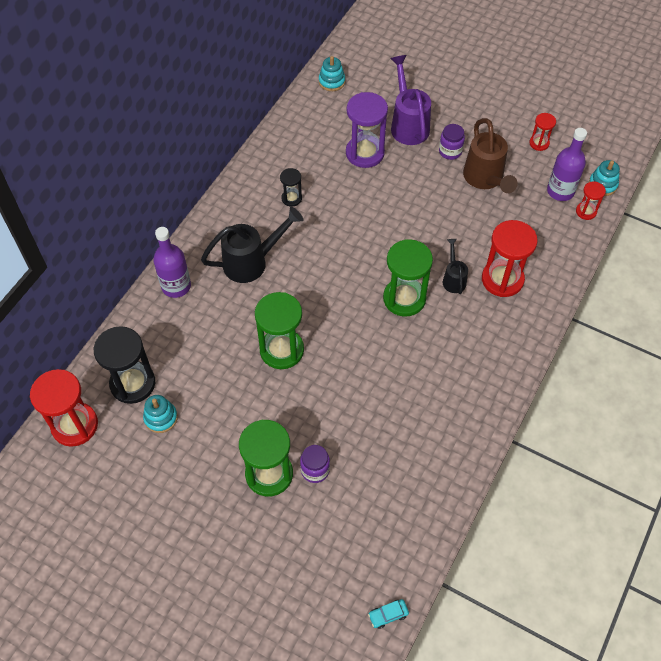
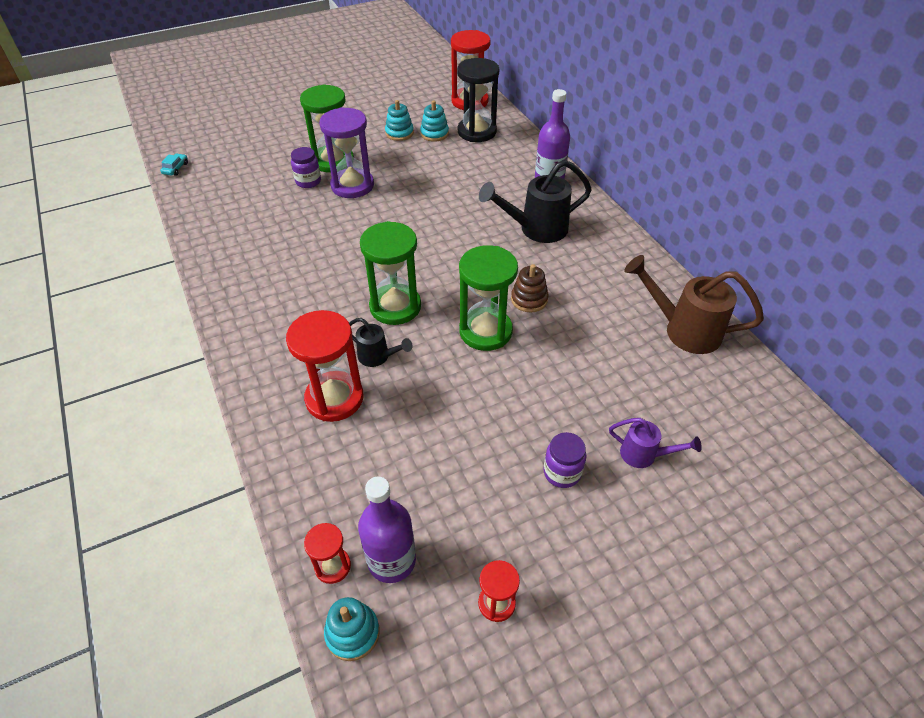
camera: 125 degrees right, 10 degrees down
black watering can [201,207,303,283] -> black watering can turned 60 degrees clockwise [479,160,592,243]
green hourglass [255,292,304,369] -> green hourglass moved to [459,245,518,351]
black hourglass [280,168,302,207] -> none
turquoise stacking toy [319,56,345,91] -> turquoise stacking toy moved to [385,100,414,141]
purple hourglass [346,92,388,168] -> purple hourglass moved to [319,107,374,198]
purple watering can [390,55,431,145] -> purple watering can [609,418,702,468], size x0.55
brown watering can [463,118,517,193] -> brown watering can moved to [624,255,764,354]
none -> brown stacking toy [511,264,549,313]

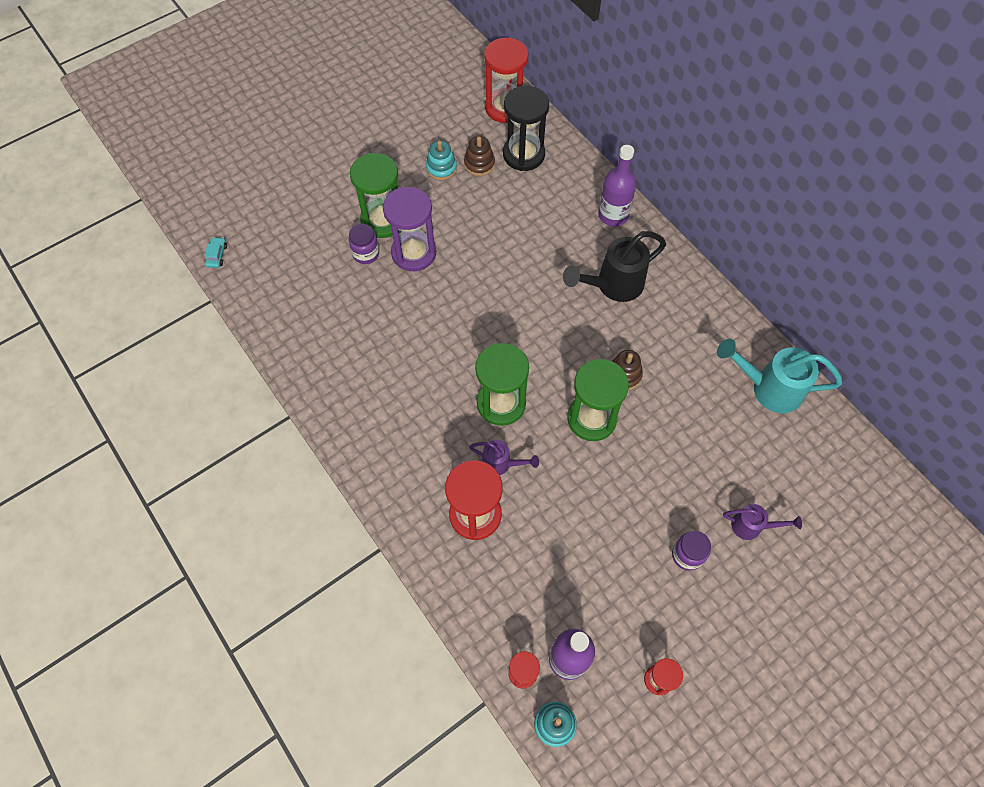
camera: 10 degrees left, 15 degrees up
black watering can [349,318,413,367] -> purple watering can [469,440,539,475]
turquoise stacking toy [420,101,449,142] -> brown stacking toy [464,136,495,176]
brown watering can [624,255,764,354] -> turquoise watering can [717,339,842,413]

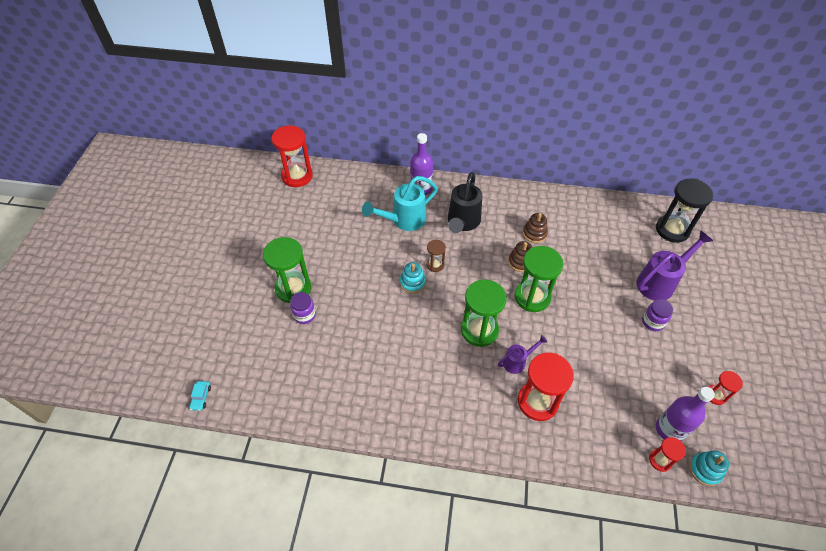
camera: 45 degrees left, 10 degrees down
turquoise car [205,237,227,268] -> turquoise car turned 135 degrees counterclockwise [189,381,211,411]
purple hourglass [383,187,436,271] -> none
turquoise stacking toy [426,141,457,180] -> turquoise stacking toy moved to [400,262,426,293]
brown stacking toy [464,136,495,176] -> brown stacking toy moved to [523,213,548,243]
black hourglass [503,86,549,171] -> black hourglass moved to [656,179,713,243]
turquoise watering can [717,339,842,413] -> turquoise watering can moved to [362,176,438,231]
purple watering can [723,504,802,540] -> purple watering can [636,230,713,301], size x1.81
none -> brown hourglass [426,239,446,272]

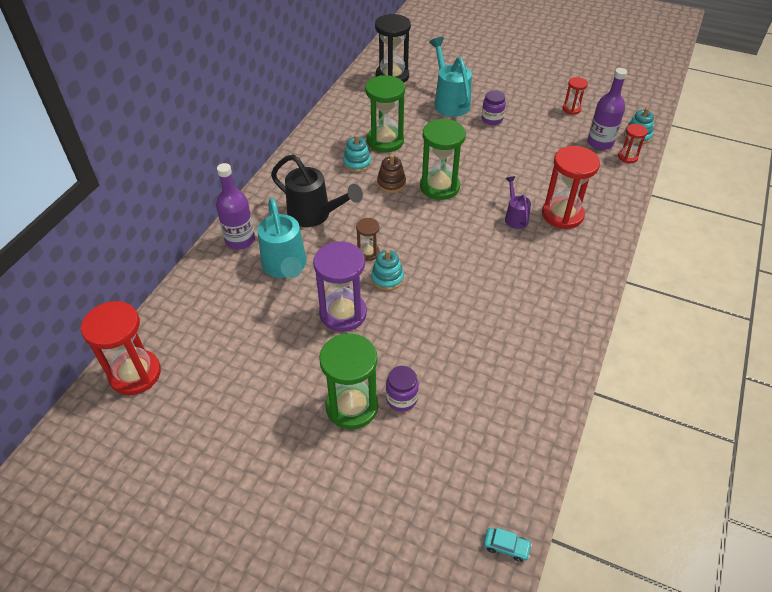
camera: 75 degrees left, 5 degrees down
green hourglass [461,280,507,347] -> green hourglass moved to [365,75,405,153]
brown stacking toy [523,213,548,243] -> turquoise stacking toy [343,135,371,172]
purple watering can [636,230,713,301] -> turquoise watering can [429,37,472,117]
none -> purple hourglass [313,241,367,332]

